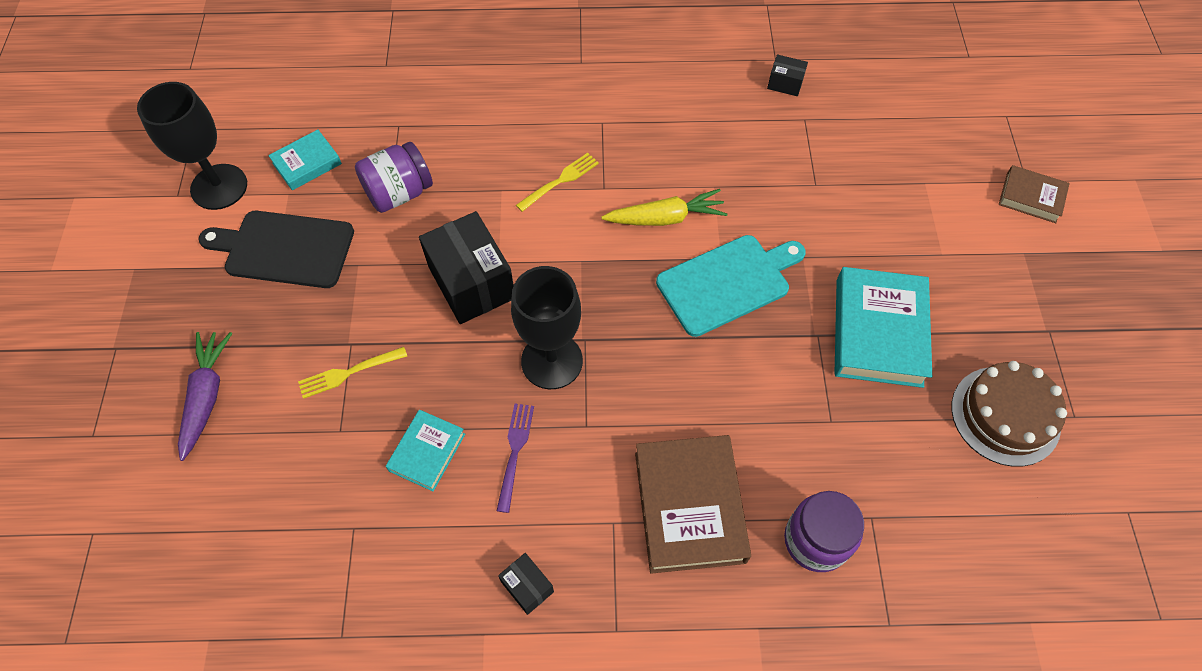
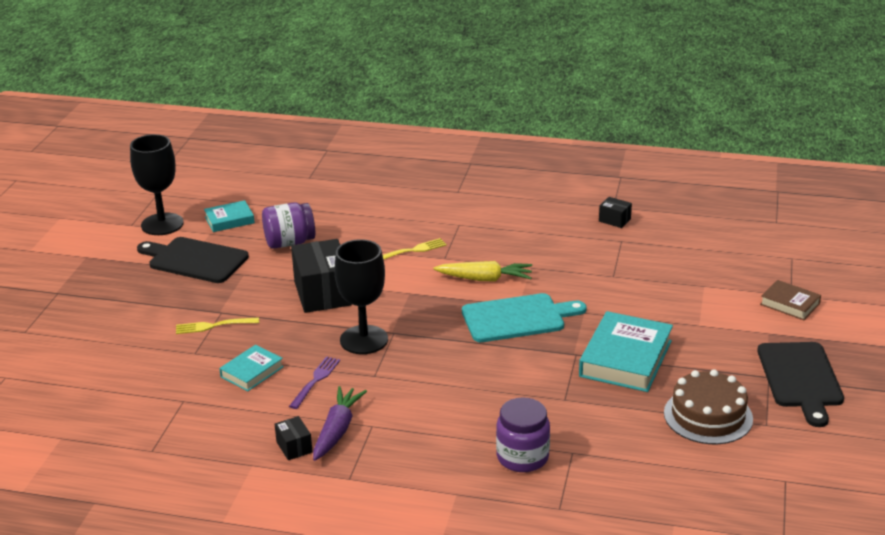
camera: 15 degrees right, 30 degrees down
purple carrot [178,332,232,461] -> purple carrot moved to [313,386,367,461]
brown book [635,435,751,574] -> none
none -> black cutting board [757,342,844,427]

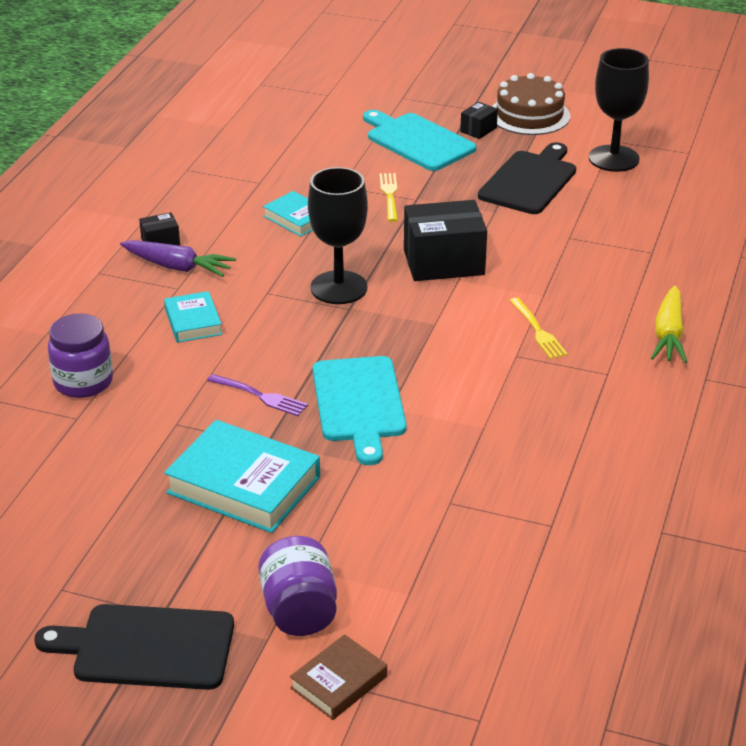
camera: 95 degrees right, 5 degrees up
turquoise book [204,200,255,232] -> turquoise book moved to [164,291,222,343]
purple jar [262,202,315,249] -> purple jar moved to [258,536,337,636]
purple fork [289,356,340,409] -> purple fork moved to [207,374,308,416]
yellow carrot [433,261,532,281] -> yellow carrot moved to [651,286,687,363]
black box [599,197,632,228] -> black box moved to [460,102,498,139]
brown cake [664,369,753,444] -> brown cake moved to [492,73,570,135]
none -> turquoise cutting board [363,110,476,171]

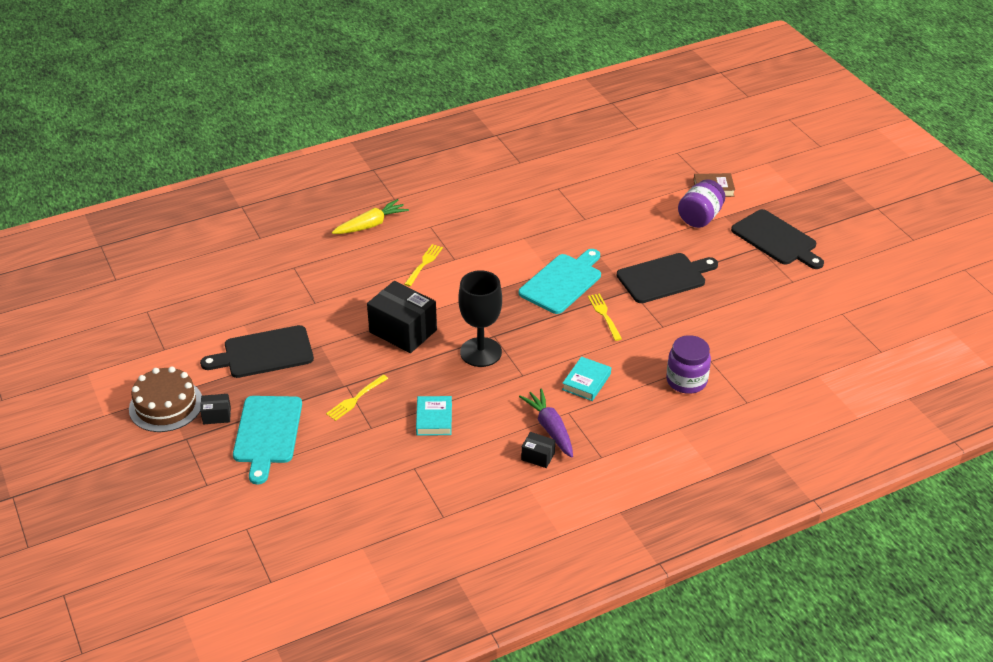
camera: 135 degrees left, 5 degrees up
turquoise book [164,420,320,533] -> black cutting board [617,253,718,303]
purple fork [207,374,308,416] -> yellow fork [588,293,622,341]
black goblet [589,48,649,172] -> none

